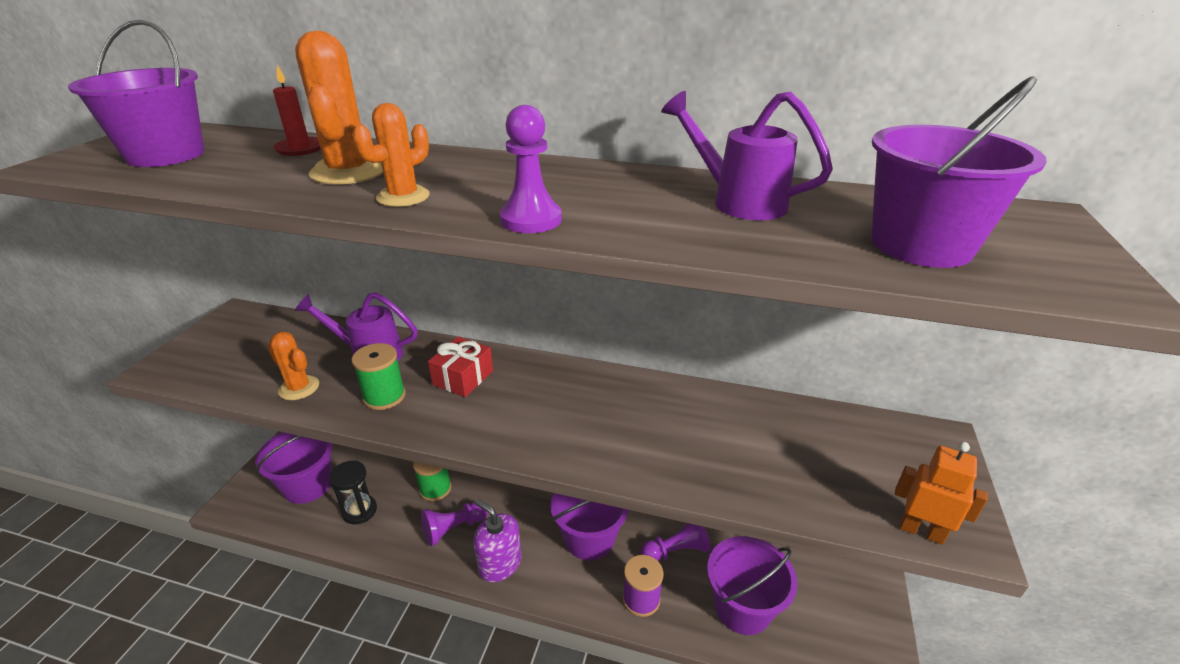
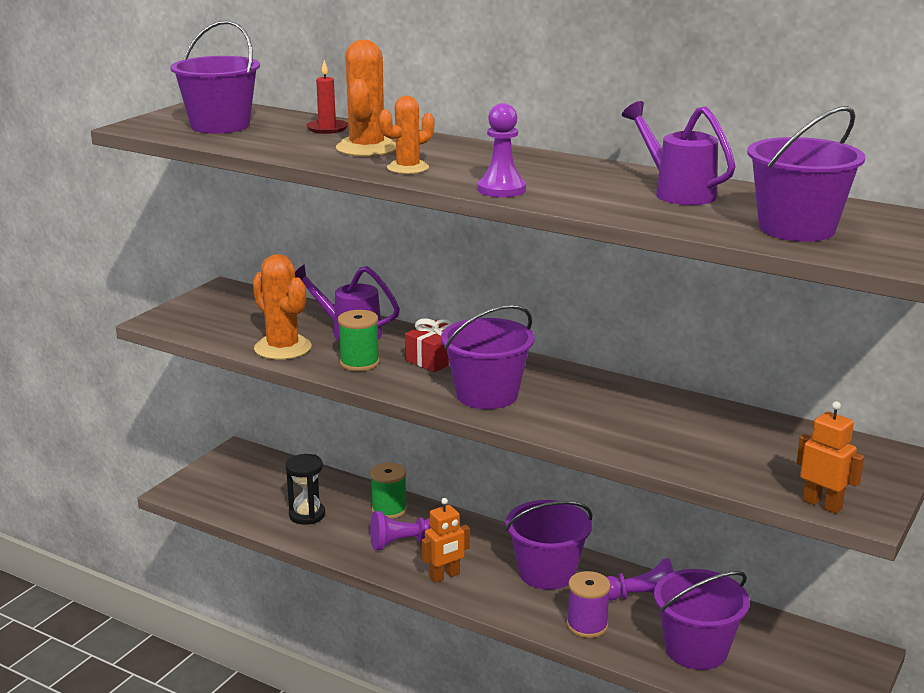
camera: 15 degrees right, 10 degrees down
purple bucket [255,432,333,504] -> purple bucket moved to [441,305,535,409]
orange cactus [267,332,319,400] -> orange cactus [253,254,312,360], size x1.55
purple soap dispenser [473,499,522,582] -> orange robot [421,498,470,583]

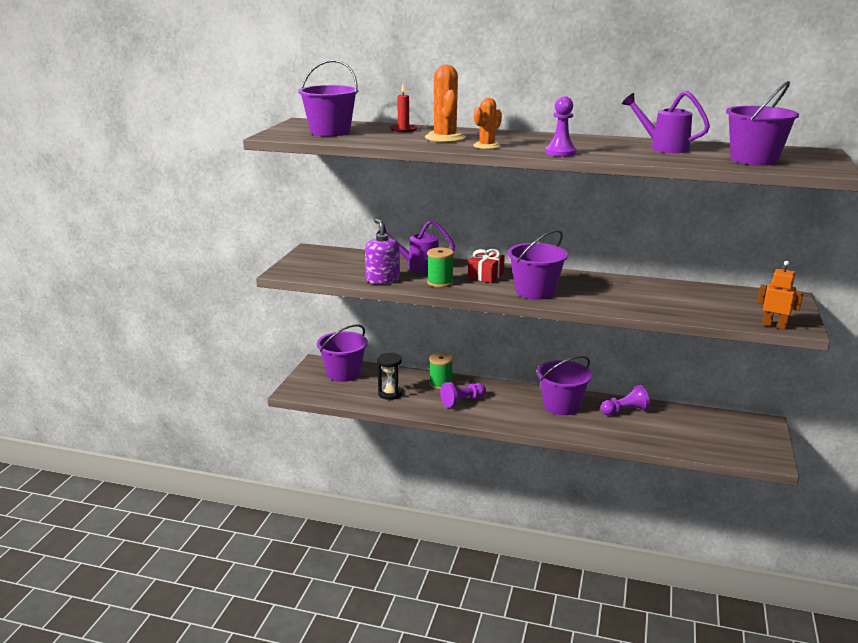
camera: 15 degrees left, 0 degrees up
orange cactus [253,254,312,360] -> purple soap dispenser [365,219,400,284]
orange robot [421,498,470,583] -> none
purple spool [567,571,611,638] -> none
purple bucket [654,569,750,670] -> purple bucket moved to [317,325,368,382]

